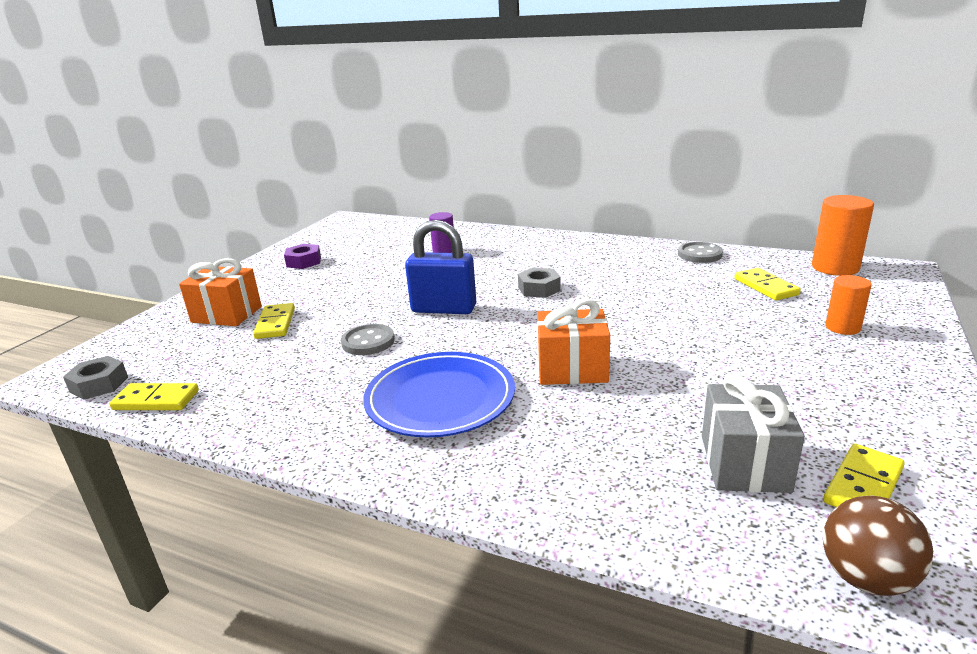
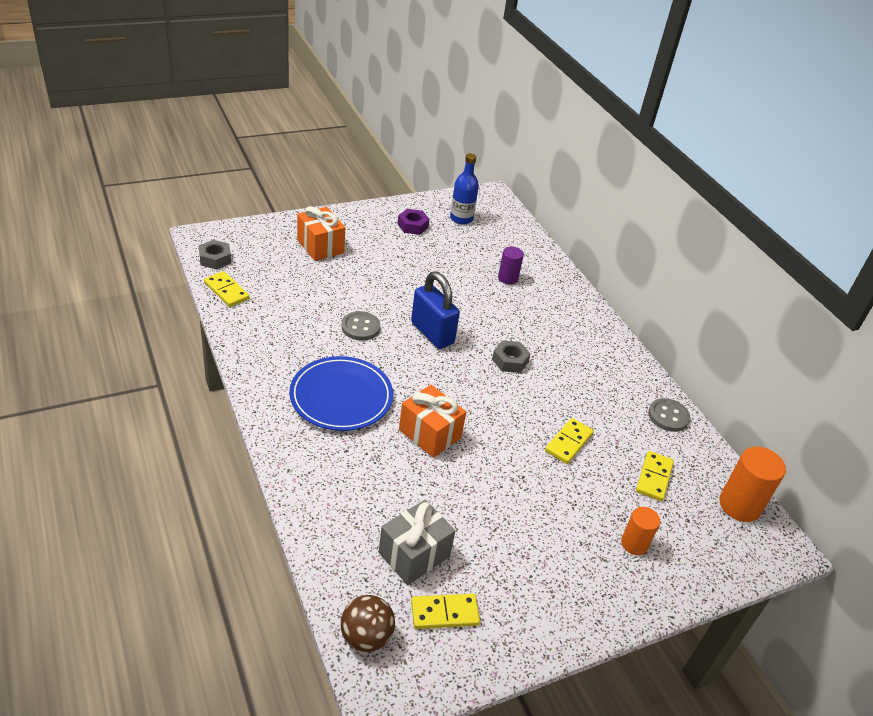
camera: 35 degrees right, 15 degrees up
yellow domino [253,303,295,339] -> yellow domino moved to [545,418,594,464]
none -> blue bottle [450,154,479,225]

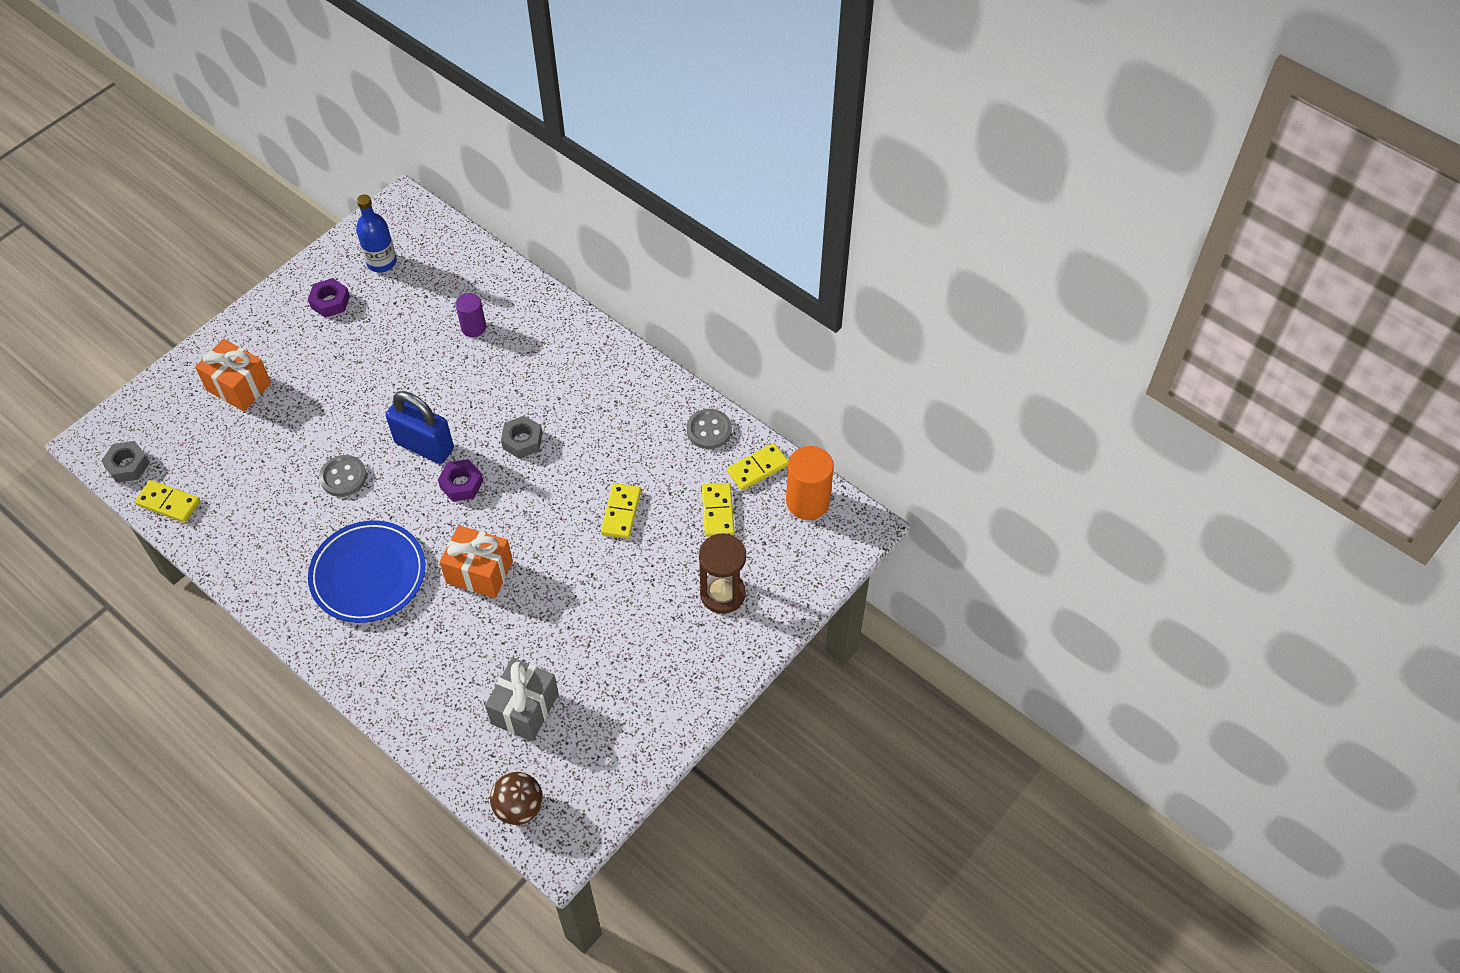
camera: 20 degrees left, 15 degrees up
yellow domino [411,594,480,629] -> yellow domino moved to [727,443,789,490]
orange cylinder [621,507,660,555] -> brown hourglass [699,533,746,614]
none -> purple nut [438,459,483,502]

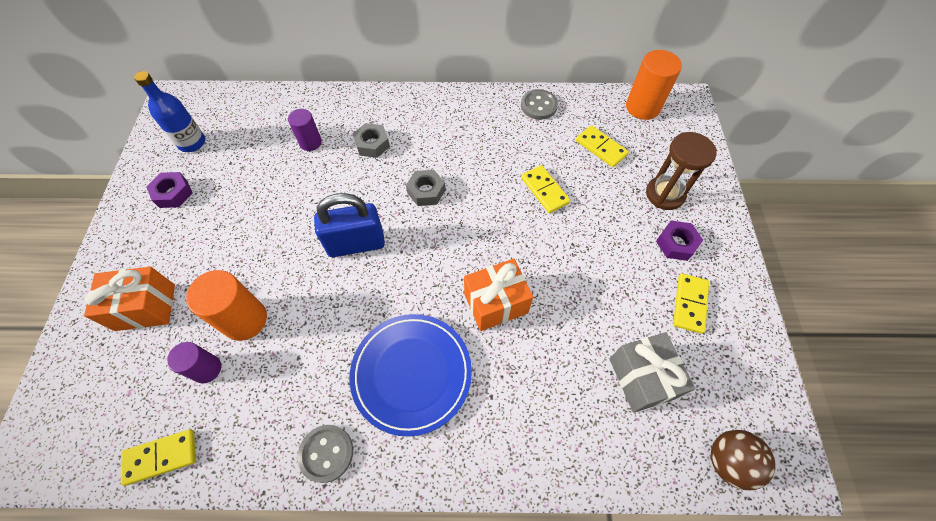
camera: 40 degrees left, 5 degrees up
grey nut [101,441,150,483] -> grey nut moved to [353,123,390,158]
grey button [319,455,367,497] -> grey button moved to [297,425,353,483]
purple nut [438,459,483,502] -> purple nut moved to [656,221,703,261]
yellow domino [727,443,789,490] -> yellow domino moved to [673,273,709,334]
none -> purple cylinder [167,342,221,383]
none -> orange cylinder [186,270,267,341]

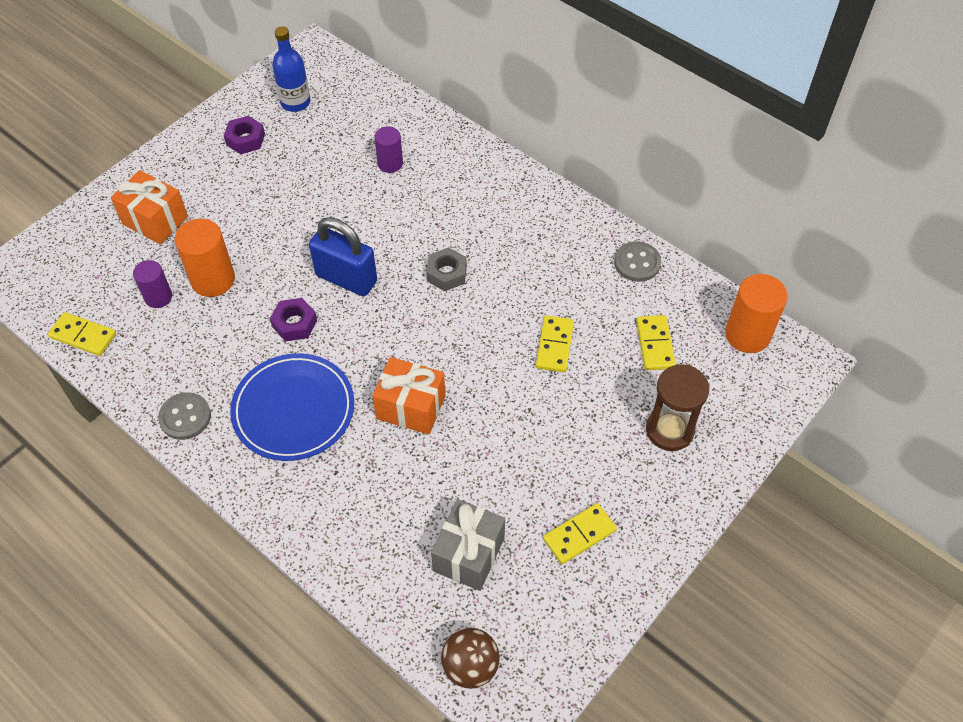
camera: 40 degrees right, 5 degrees down
grey nut [353,123,390,158] -> none
purple nut [656,221,703,261] -> purple nut moved to [270,298,317,342]

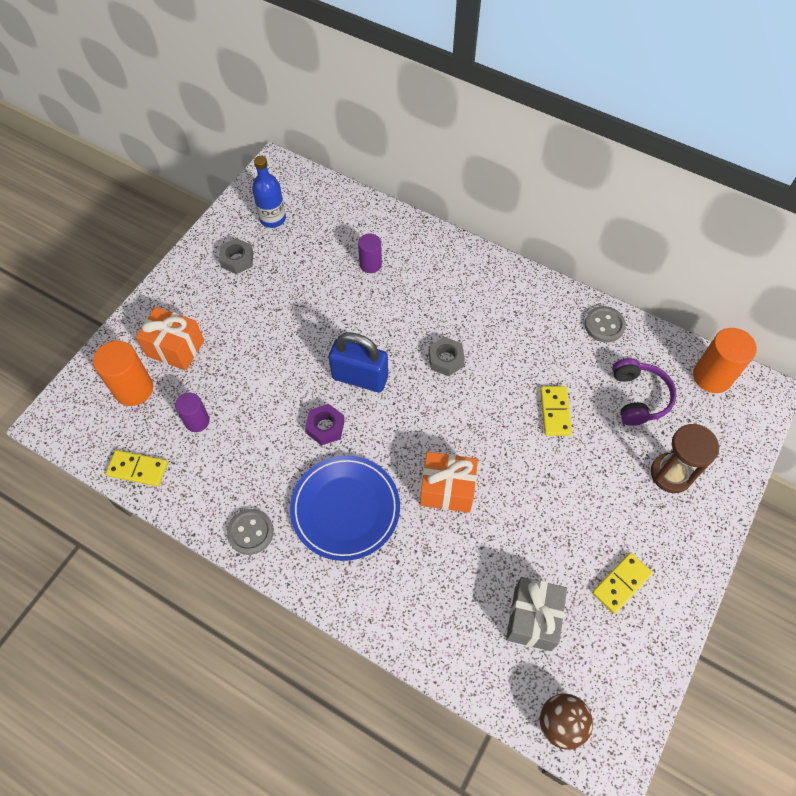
camera: 10 degrees left, 5 degrees up
orange cylinder [174,219,235,297] -> orange cylinder moved to [93,341,153,406]
purple nut [224,116,265,154] -> grey nut [219,238,253,274]
yellow domino [636,315,676,370] -> purple headphones [612,358,676,426]

